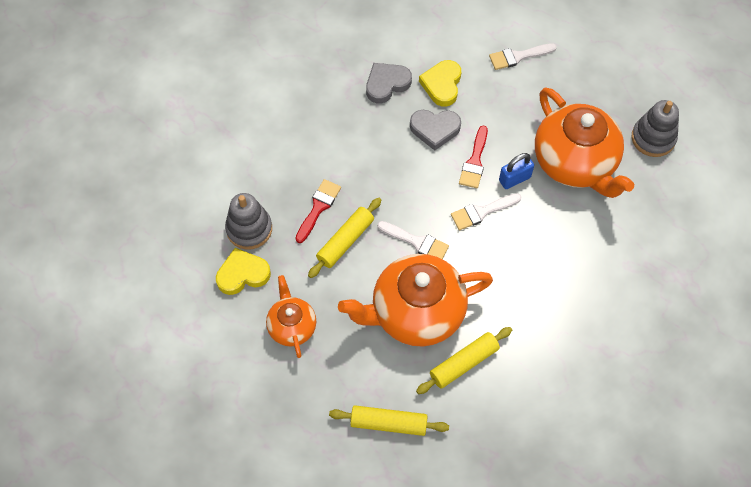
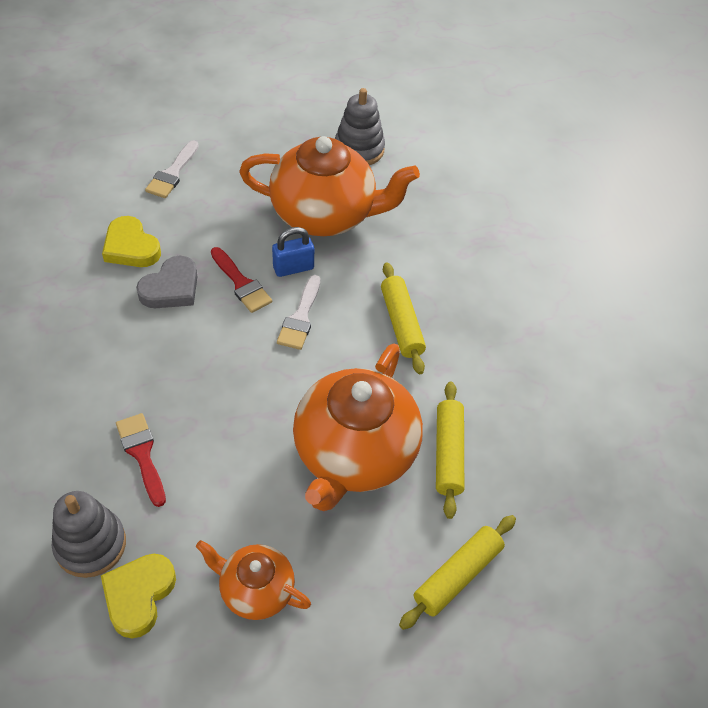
camera: 55 degrees left, 10 degrees down
yellow rolling pin [308,198,381,278] -> yellow rolling pin moved to [381,262,426,374]
grey heart [366,63,412,103] -> none
white brush [377,221,449,259] -> none
blue padlock [499,153,534,189] -> blue padlock turned 60 degrees clockwise [272,227,314,277]

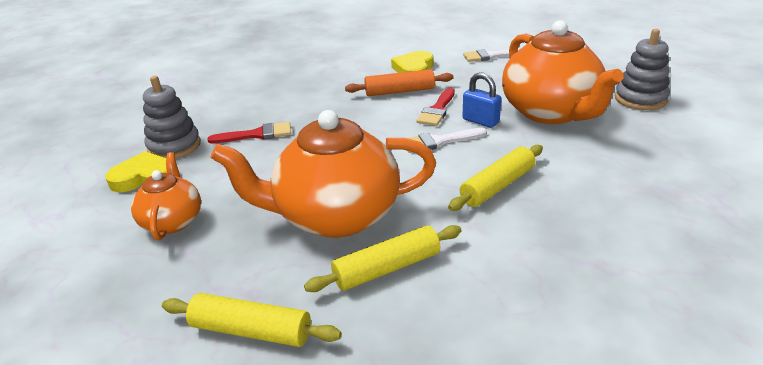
camera: 65 degrees right, 20 degrees down
red brush [116,413,166,507] -> red brush turned 45 degrees clockwise [207,122,291,143]
grey heart [136,256,198,308] -> orange rolling pin [345,69,453,96]

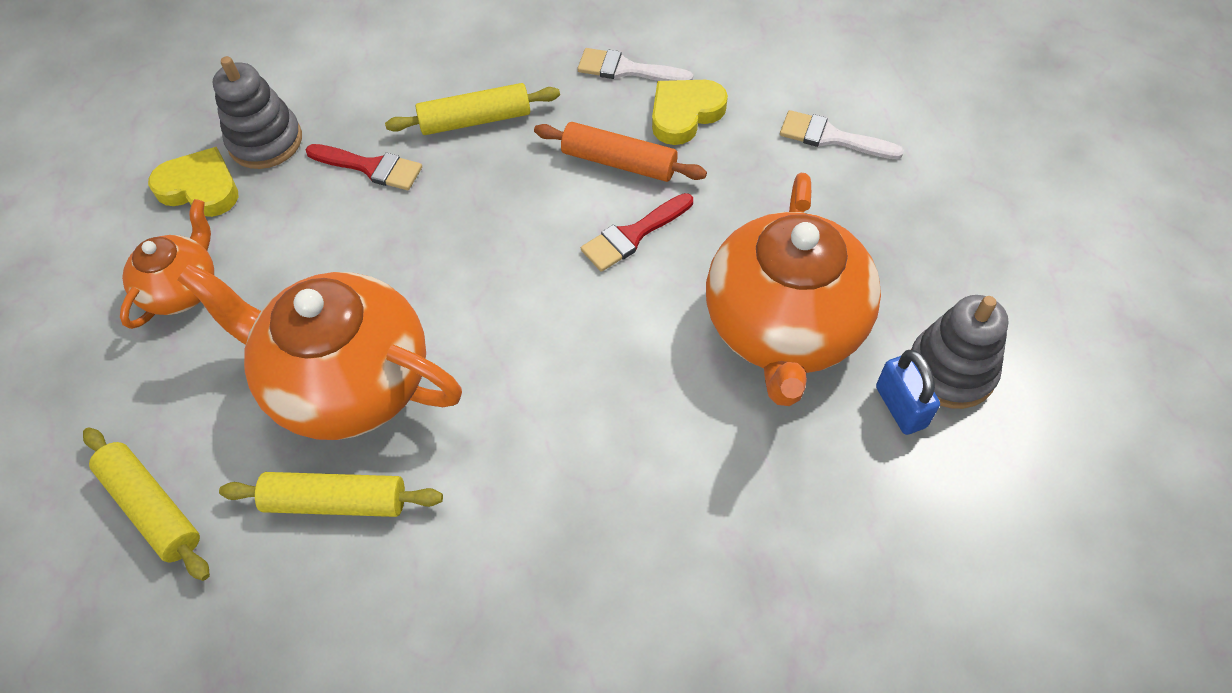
camera: 30 degrees right, 25 degrees up
white brush [408,128,487,153] -> white brush moved to [577,48,693,81]
yellow rolling pin [448,145,543,211] -> yellow rolling pin moved to [385,83,560,135]
blue padlock [463,72,501,128] -> blue padlock moved to [876,350,940,435]

